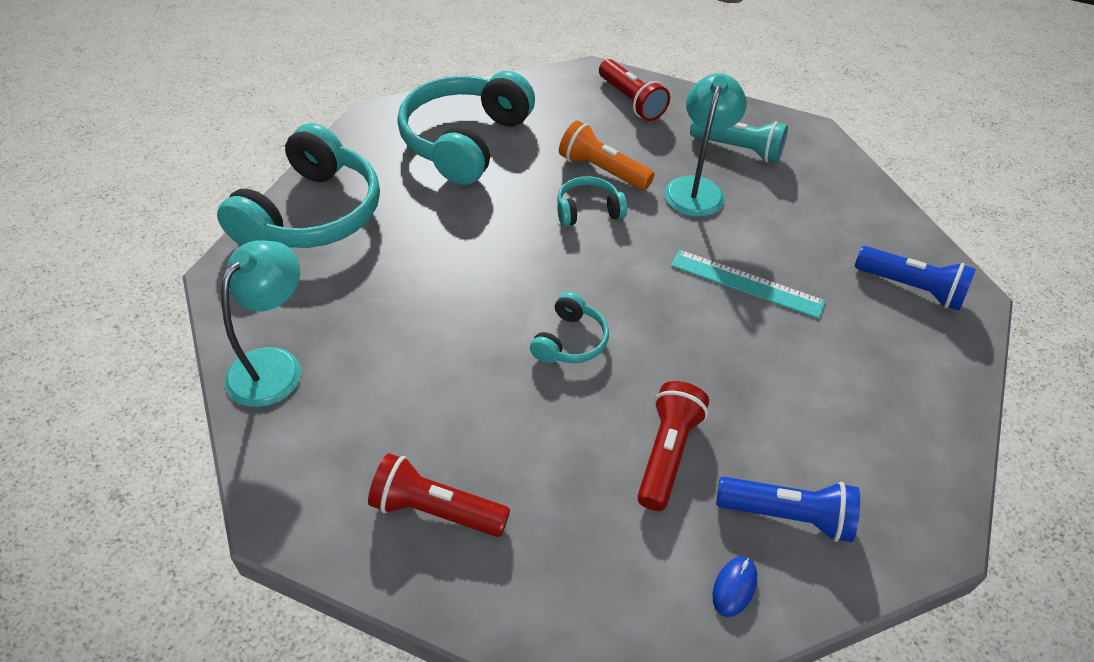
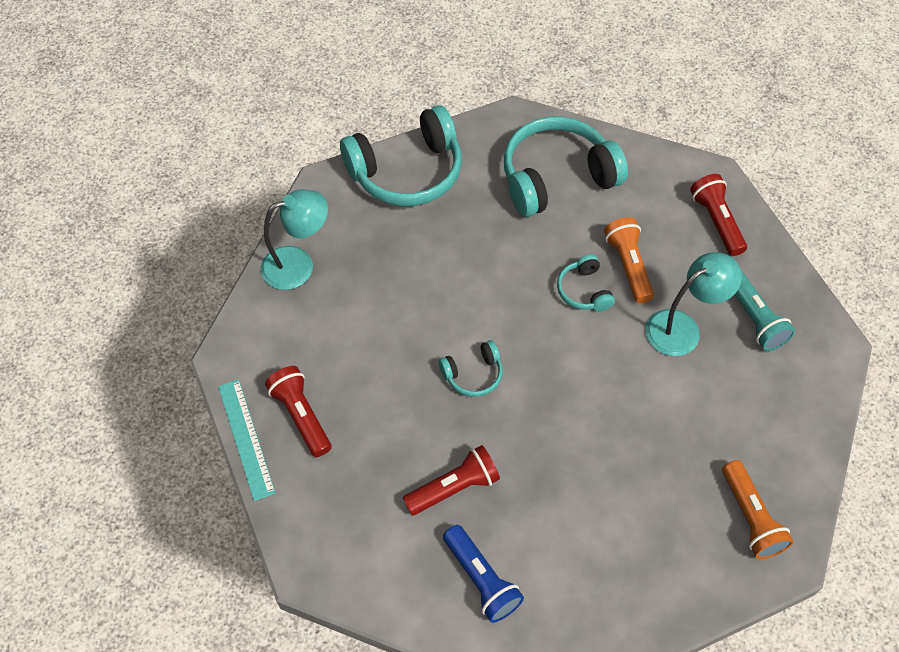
camera: 45 degrees right, 10 degrees up
turquoise headphones [557,176,627,226] -> turquoise headphones turned 135 degrees counterclockwise [557,254,615,311]
red flashlight [599,59,670,121] -> red flashlight turned 150 degrees clockwise [690,174,747,256]
turquoise ruler [671,250,826,319] -> turquoise ruler moved to [218,379,276,501]
blue mouse [713,556,757,617] -> none
blue flashlight [855,246,976,311] -> orange flashlight [722,460,793,559]

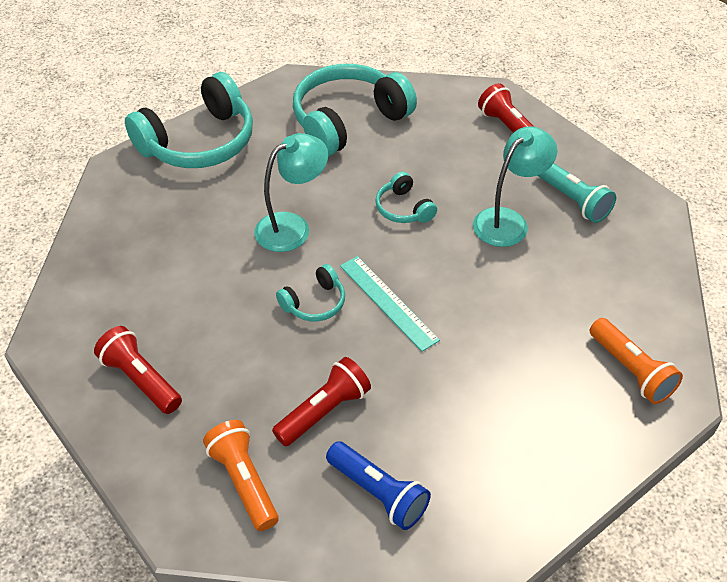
camera: 15 degrees left, 10 degrees down
turquoise ruler [218,379,276,501] -> turquoise ruler moved to [340,256,440,352]
turquoise lamp [261,189,328,290] -> turquoise lamp moved to [254,133,328,252]
orange flashlight [604,217,654,303] -> orange flashlight moved to [203,420,279,531]

